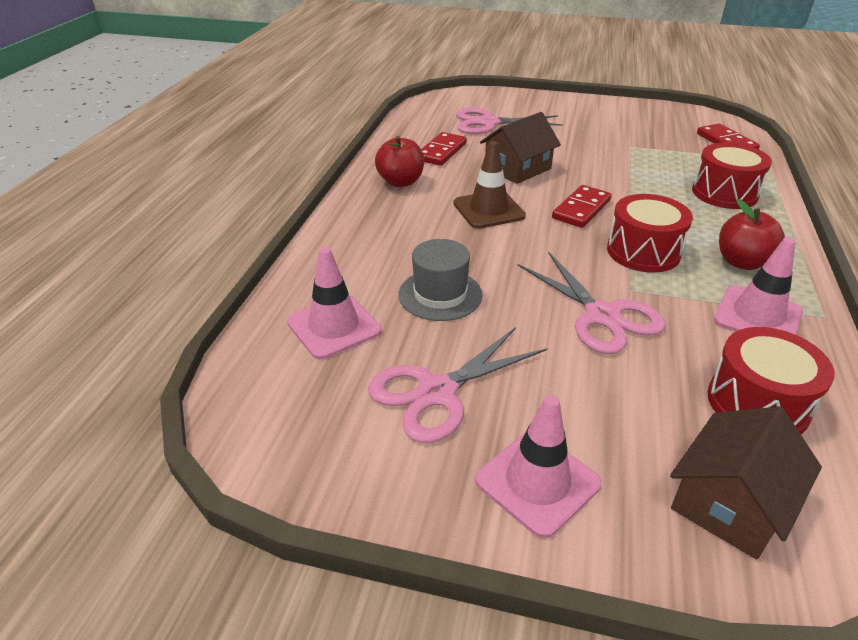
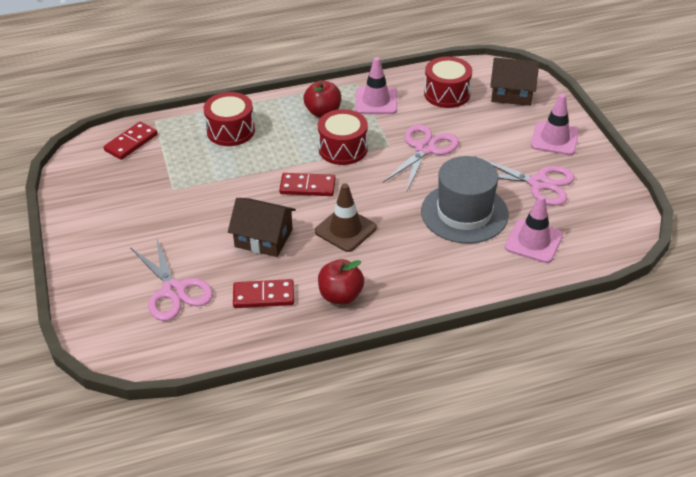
camera: 120 degrees left, 5 degrees up
grey hat [398,239,483,321] -> grey hat [421,156,509,243], size x1.54

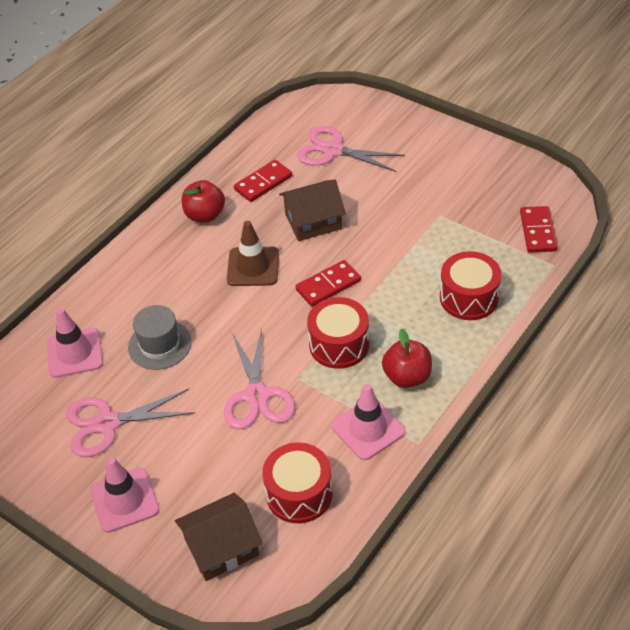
camera: 145 degrees right, 5 degrees up
grey hat [421,156,509,243] -> grey hat [128,305,192,370], size x0.65

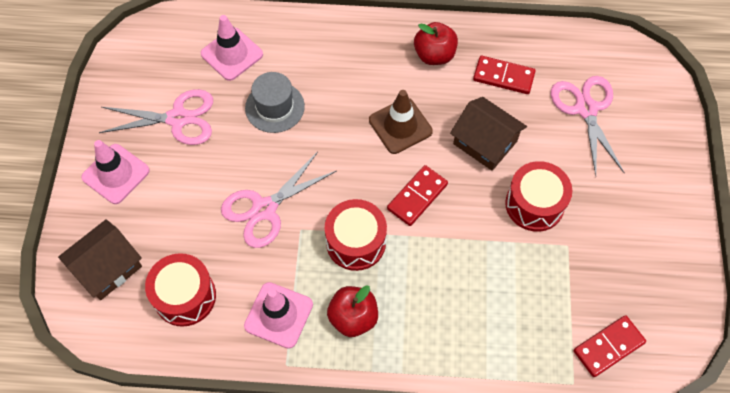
camera: 55 degrees right, 15 degrees up
pink scissors [66,389,195,457] -> pink scissors turned 135 degrees clockwise [99,89,213,145]
brown house [175,493,263,581] -> brown house turned 75 degrees counterclockwise [58,219,142,300]
red domino [296,260,361,307] -> red domino turned 75 degrees counterclockwise [387,165,448,226]
red drum [440,251,501,320] -> red drum moved to [505,161,572,232]

